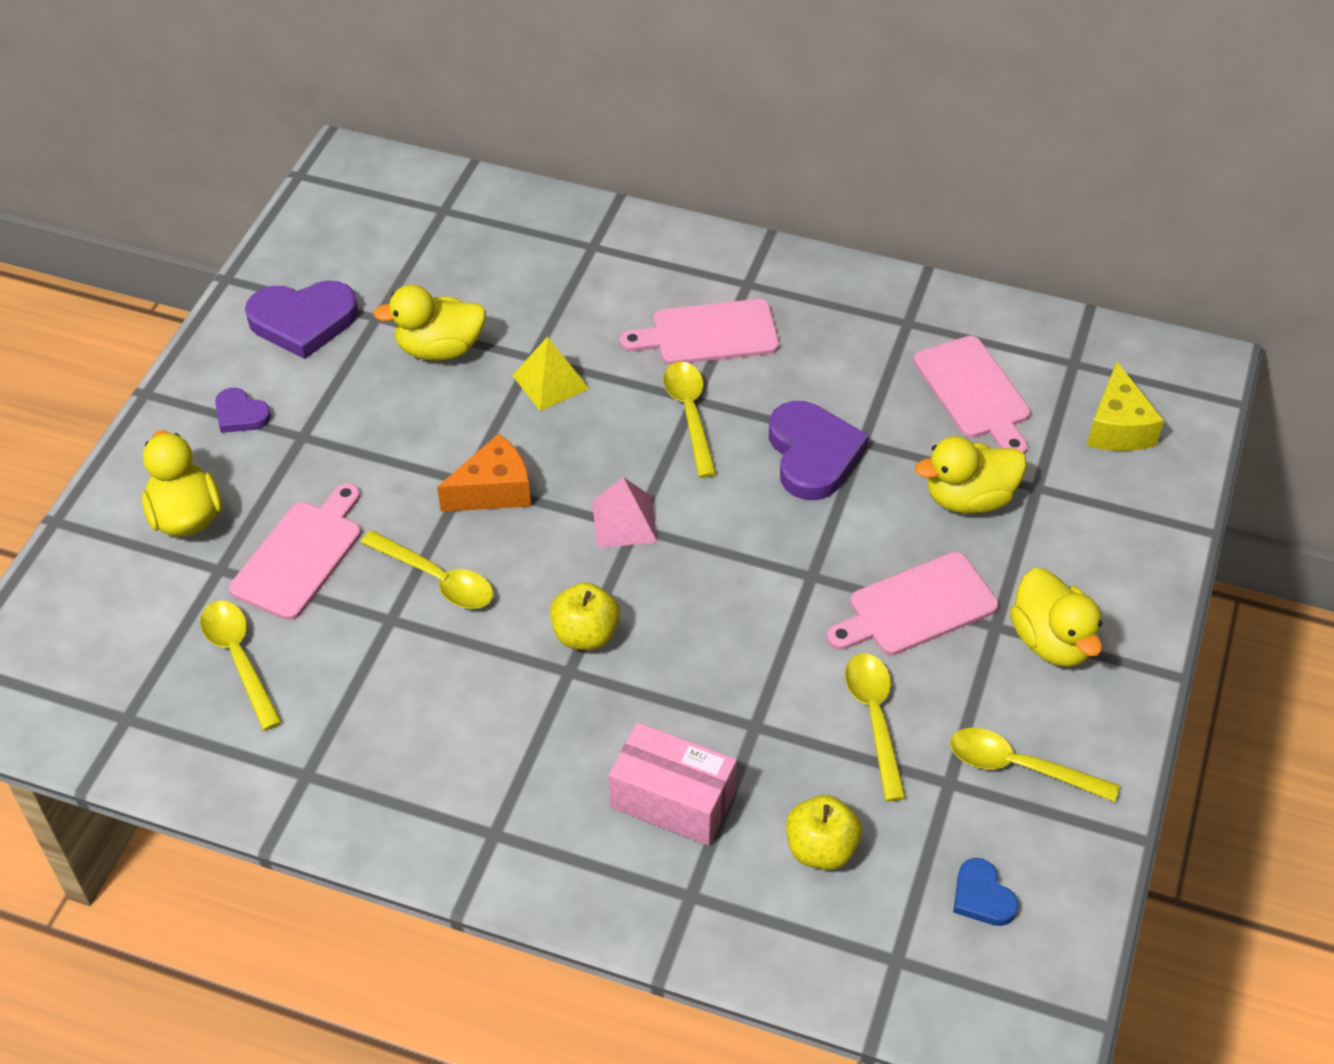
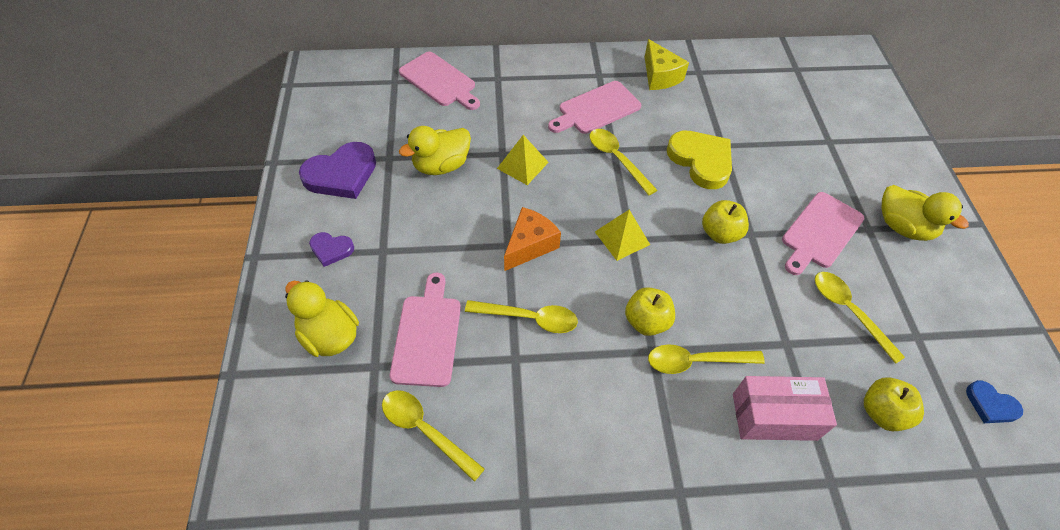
camera: 25 degrees left, 5 degrees up
pink pyramid [592,477,658,548] -> yellow pyramid [595,210,650,261]
purple heart [769,401,869,500] -> yellow heart [667,131,732,189]
pink cutting board [914,336,1031,455] -> pink cutting board moved to [399,52,480,110]
yellow duck [915,436,1027,514] -> none
yellow spoon [950,728,1120,802] -> yellow spoon moved to [648,344,765,374]
yellow cheese [1087,362,1164,451] -> yellow cheese moved to [645,39,689,90]
none -> yellow apple [702,200,749,244]

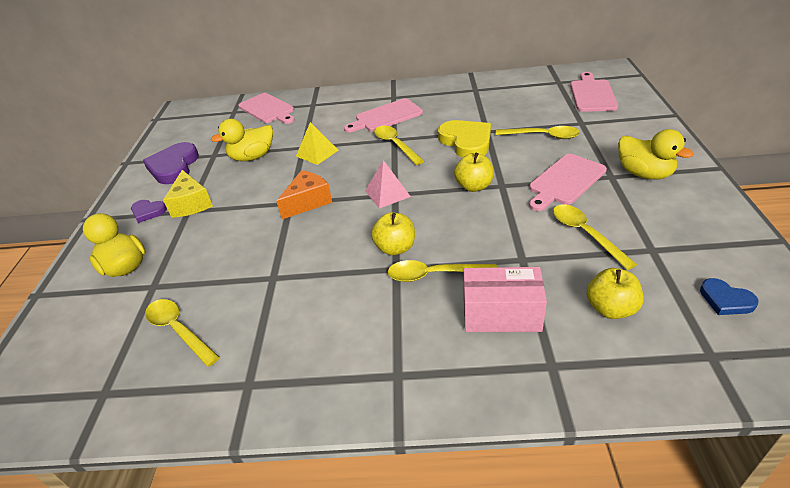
camera: 10 degrees right, 15 degrees down
purple heart [299,142,376,199] -> purple heart turned 120 degrees clockwise [143,142,199,184]
pink cutting board [390,272,461,387] -> pink cutting board moved to [570,72,618,112]
yellow spoon [465,300,578,333] -> yellow spoon moved to [496,126,580,139]
yellow pyramid [595,210,650,261] -> pink pyramid [365,160,411,208]
yellow cheese [645,39,689,90] -> yellow cheese moved to [163,170,213,218]

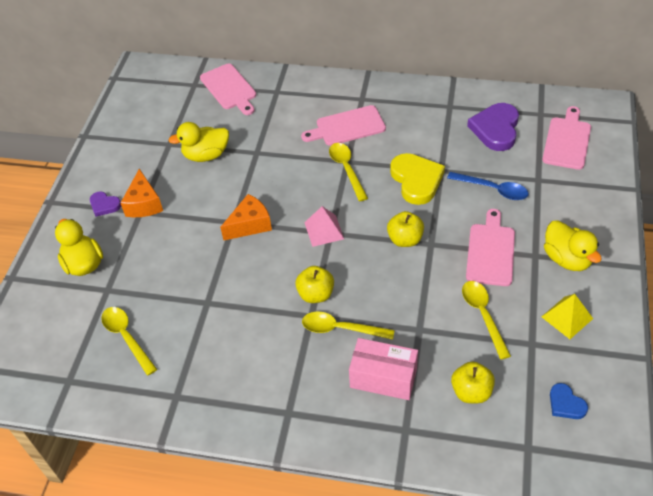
camera: 10 degrees right, 10 degrees up
purple heart [143,142,199,184] -> purple heart moved to [467,103,519,151]
yellow cheese [163,170,213,218] -> orange cheese [121,169,163,217]
yellow pyramid [296,122,338,165] -> yellow pyramid moved to [541,294,593,339]
yellow spoon [496,126,580,139] -> blue spoon [447,172,529,200]
pink cutting board [529,154,607,211] -> pink cutting board turned 135 degrees clockwise [466,209,515,286]

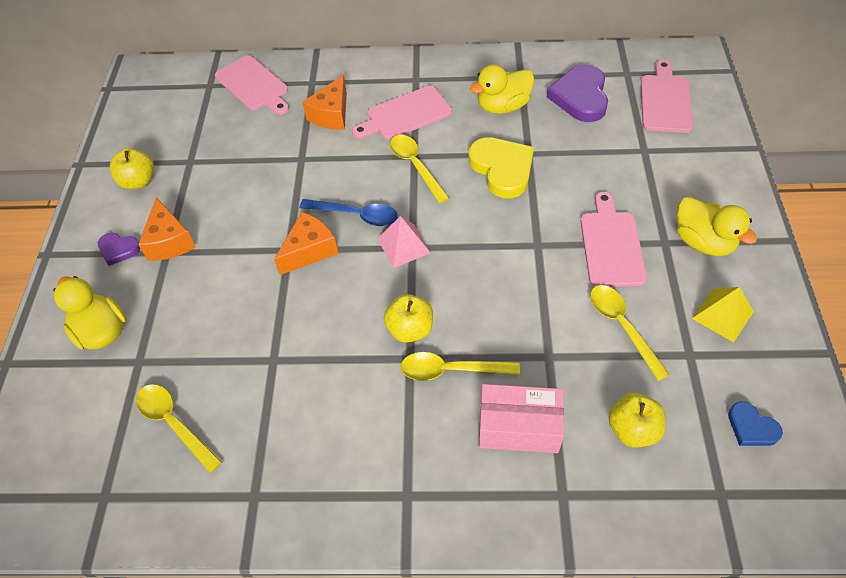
camera: 10 degrees left, 5 degrees up
yellow duck [169,122,229,162] -> yellow duck moved to [470,64,534,114]
yellow apple [387,211,424,247] -> yellow apple moved to [110,148,154,189]
blue spoon [447,172,529,200] -> blue spoon moved to [300,199,398,226]
none -> orange cheese [302,75,347,130]

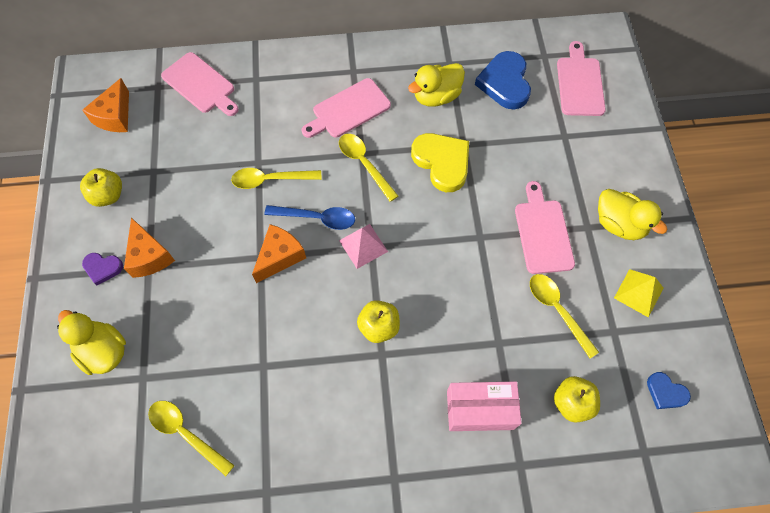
camera: 10 degrees left, 10 degrees up
orange cheese [302,75,347,130] -> orange cheese moved to [82,78,129,132]
yellow spoon [401,352,520,381] -> yellow spoon moved to [231,168,322,189]
purple heart [547,64,608,122] -> blue heart [475,51,531,109]

